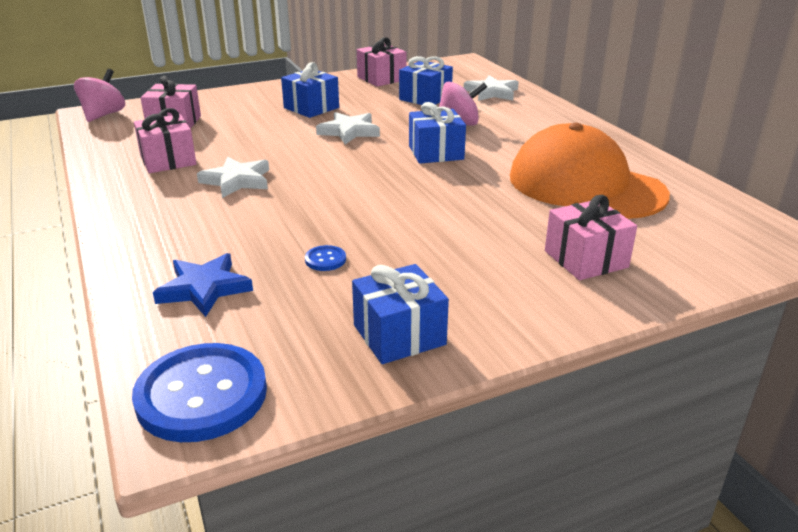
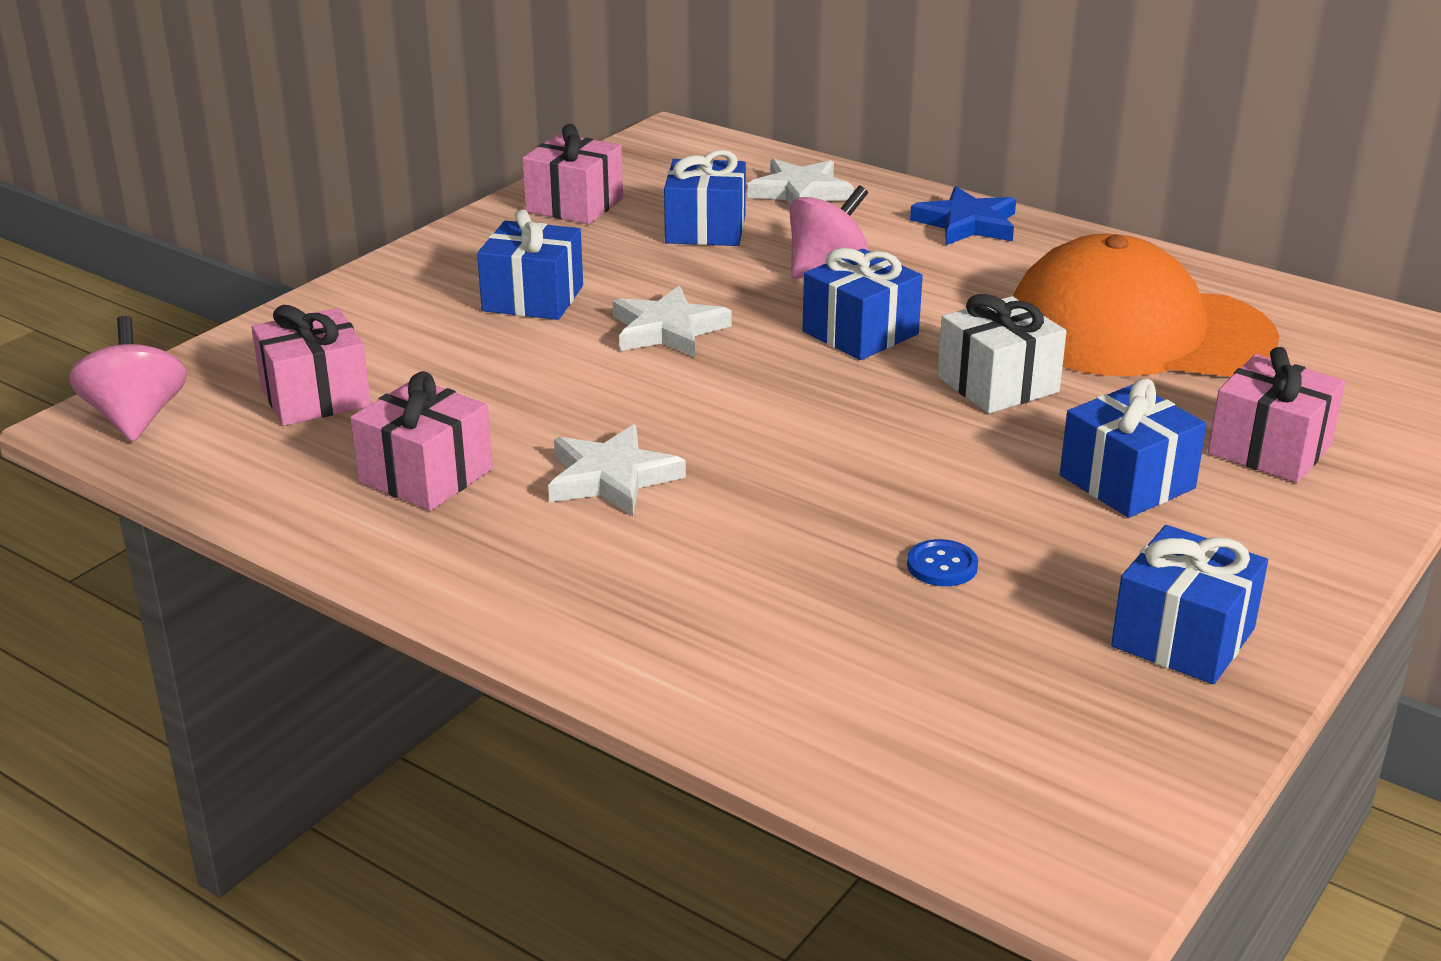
camera: 30 degrees left, 0 degrees up
blue button [132,343,267,442] -> none
blue star [153,253,253,317] -> blue star moved to [910,186,1016,245]
none -> white gift [937,294,1067,414]
none -> blue gift [1060,378,1207,518]

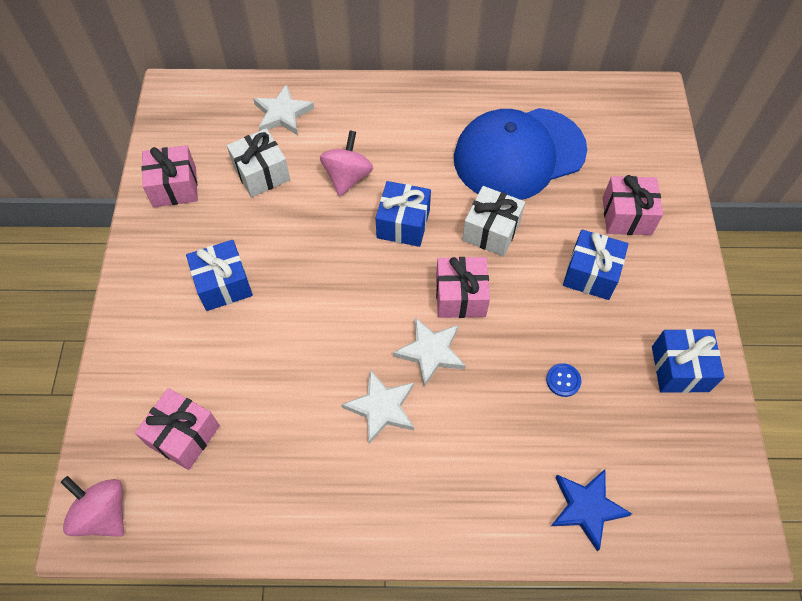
camera: 35 degrees left, 30 degrees up
pink gift [350,371,493,511] -> pink gift moved to [436,257,490,318]
white star [613,286,732,357] -> white star moved to [393,317,466,387]
blue gift [664,150,746,246] -> white gift [227,128,290,197]
blue star [910,186,1016,245] -> blue star moved to [551,469,632,551]
orange cap [1013,234,1279,377] -> blue cap [454,108,587,200]

